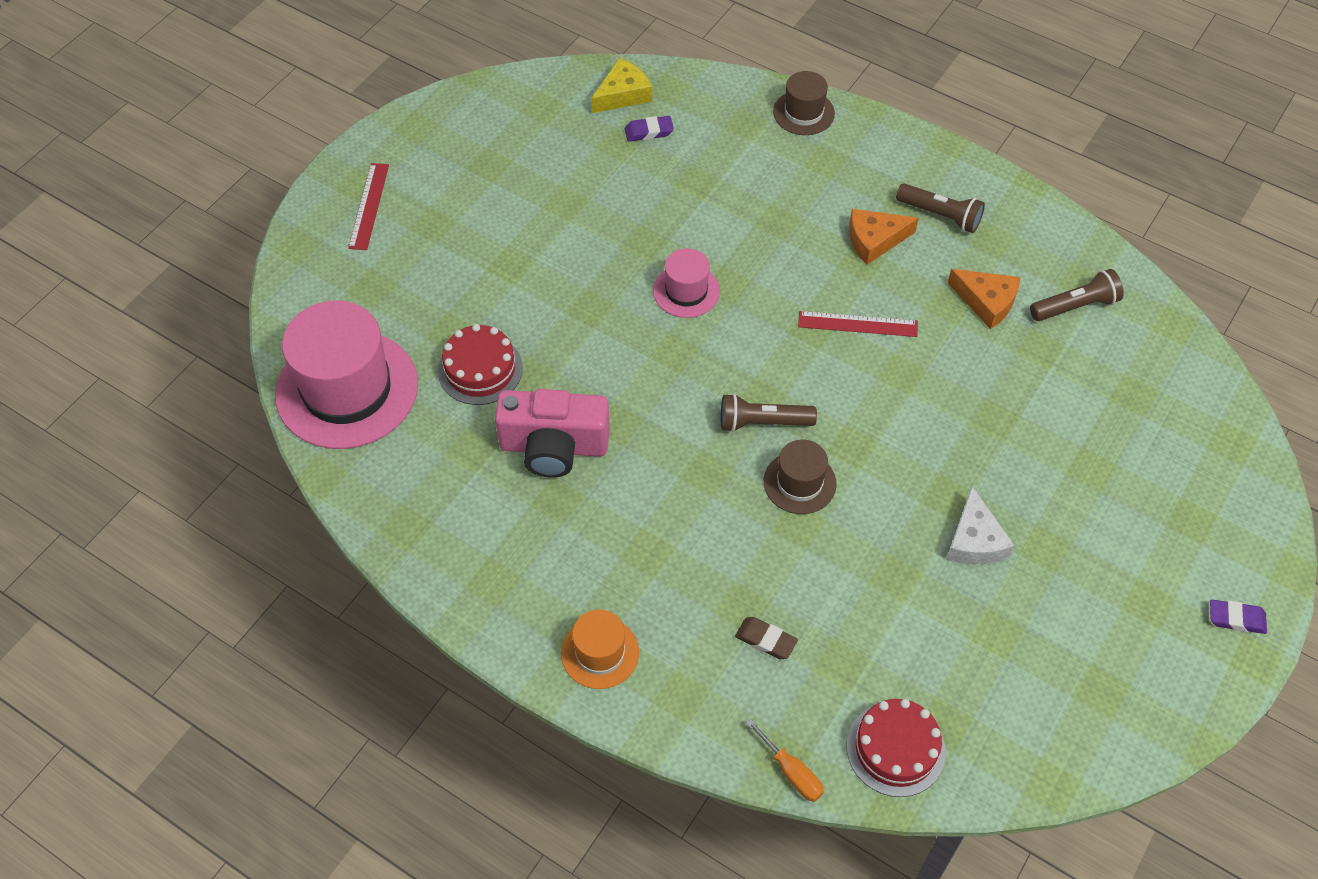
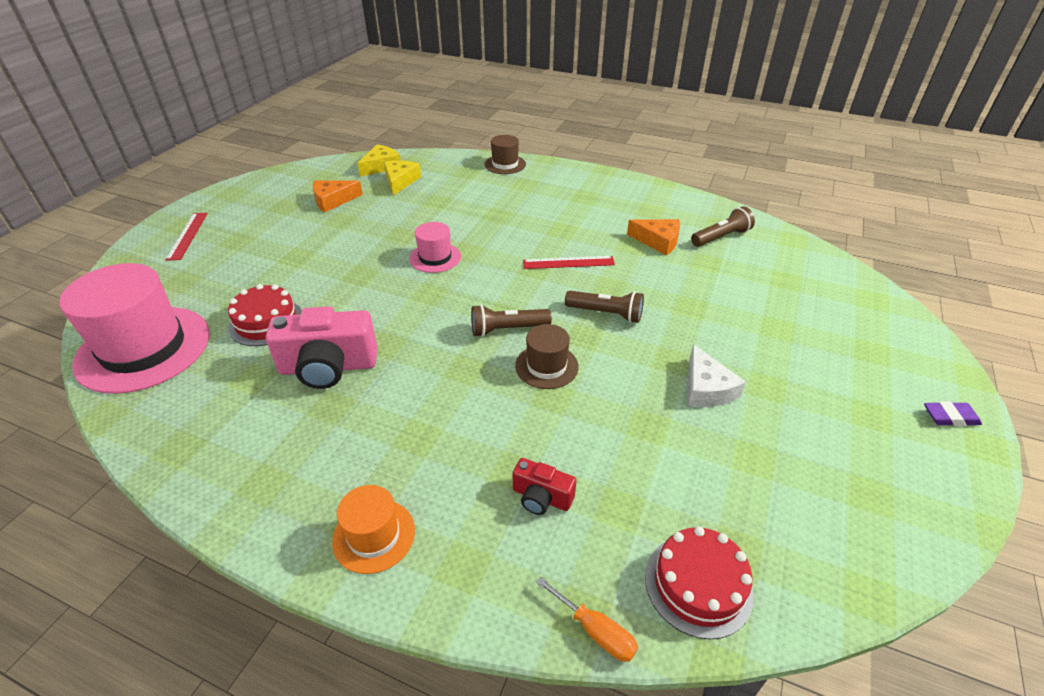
camera: 10 degrees left, 15 degrees down
purple eraser [625,116,674,141] -> yellow cheese [384,160,421,196]
brown eraser [735,617,798,659] -> red camera [513,458,576,515]
orange cheese [849,209,919,264] -> orange cheese moved to [313,181,363,212]
brown flashlight [896,184,985,233] -> brown flashlight moved to [565,291,644,323]

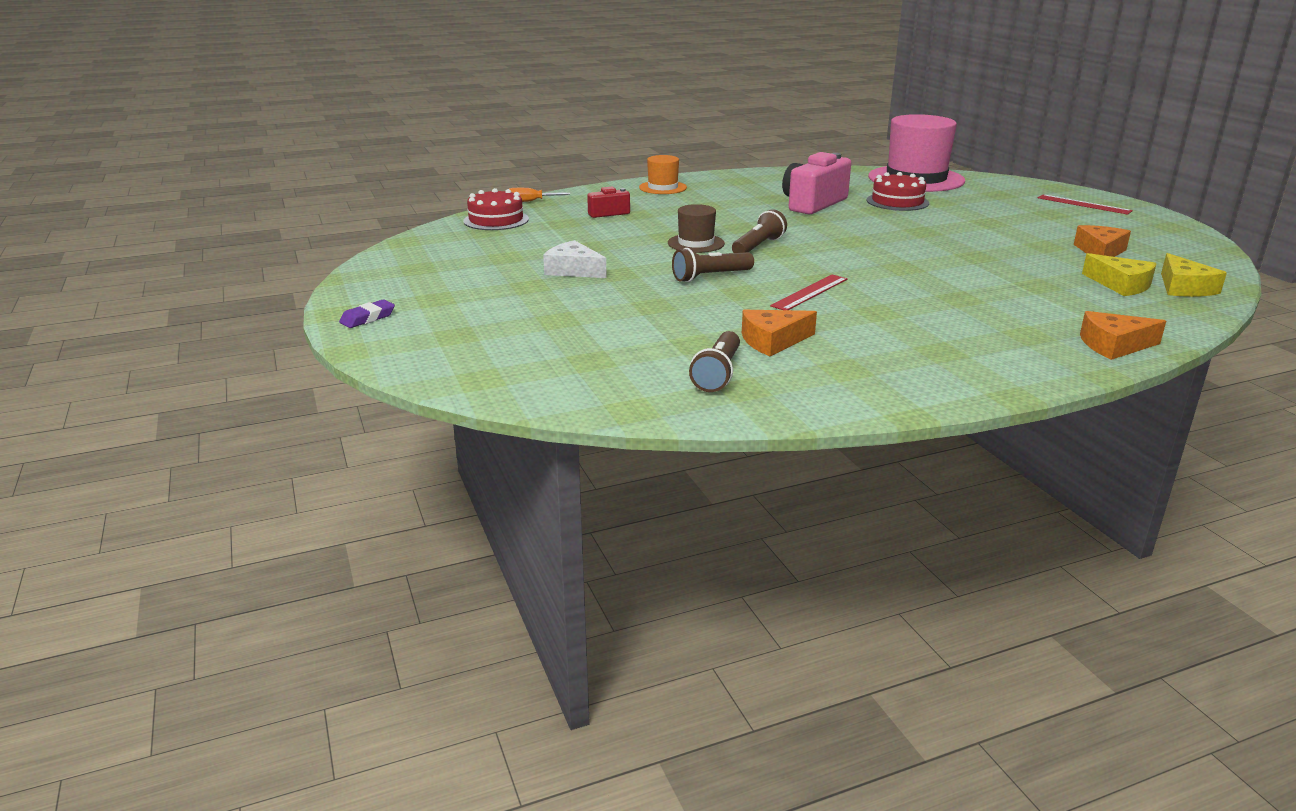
camera: 135 degrees right, 15 degrees down
pink hat [409,222,461,273] -> none
brown hat [485,135,526,174] -> orange cheese [1080,311,1166,360]

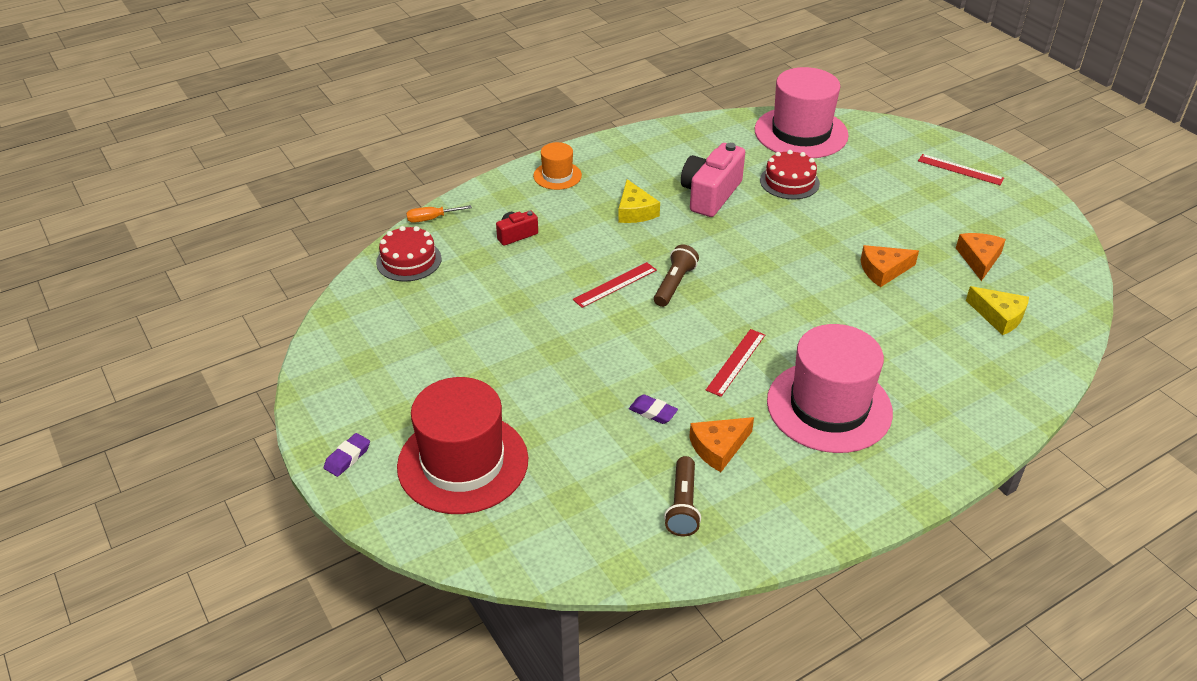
camera: 10 degrees left, 15 degrees up
white cheese [543,240,607,278] -> none
brown hat [668,204,725,253] -> red ruler [573,262,657,308]
brown flashlight [672,248,754,282] -> none
orange cheese [1080,311,1166,360] -> orange cheese moved to [861,245,919,287]
yellow cheese [1161,253,1227,297] -> yellow cheese moved to [618,179,660,223]
none -> red hat [397,377,528,514]
none -> purple eraser [629,394,678,424]
none -> pink hat [767,324,893,453]

